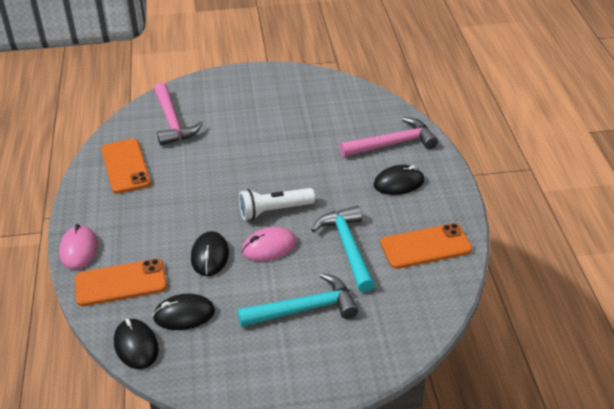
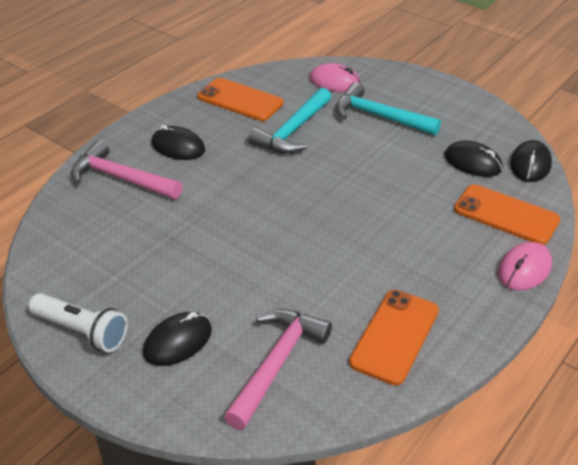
camera: 135 degrees left, 0 degrees up
black mouse [191,231,229,276] -> black mouse moved to [143,312,212,366]
white flashlight [239,188,315,220] -> white flashlight moved to [29,293,128,352]
pink mouse [242,227,297,261] -> pink mouse moved to [309,63,361,92]

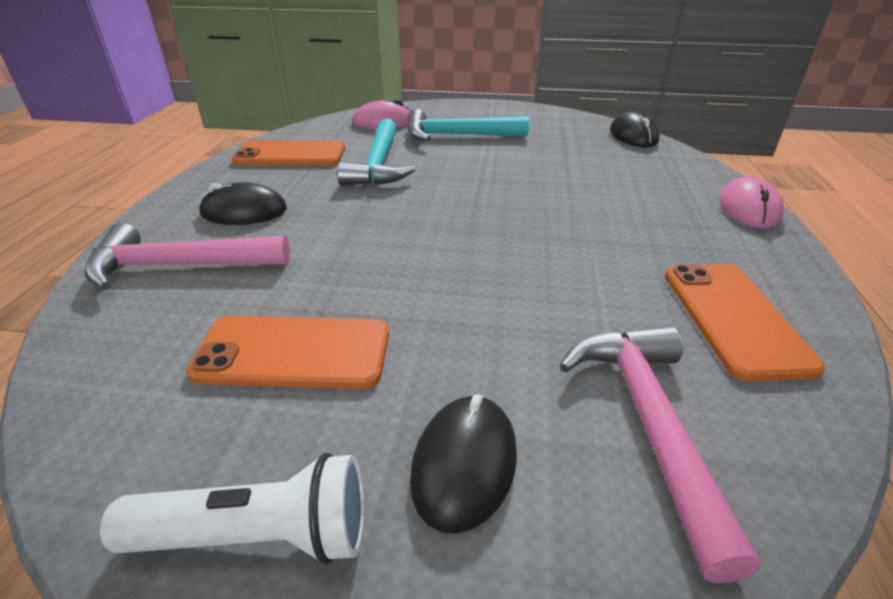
camera: 30 degrees left, 5 degrees down
black mouse [445,140,503,177] -> none
orange phone [454,184,560,245] -> orange phone moved to [186,316,389,389]

